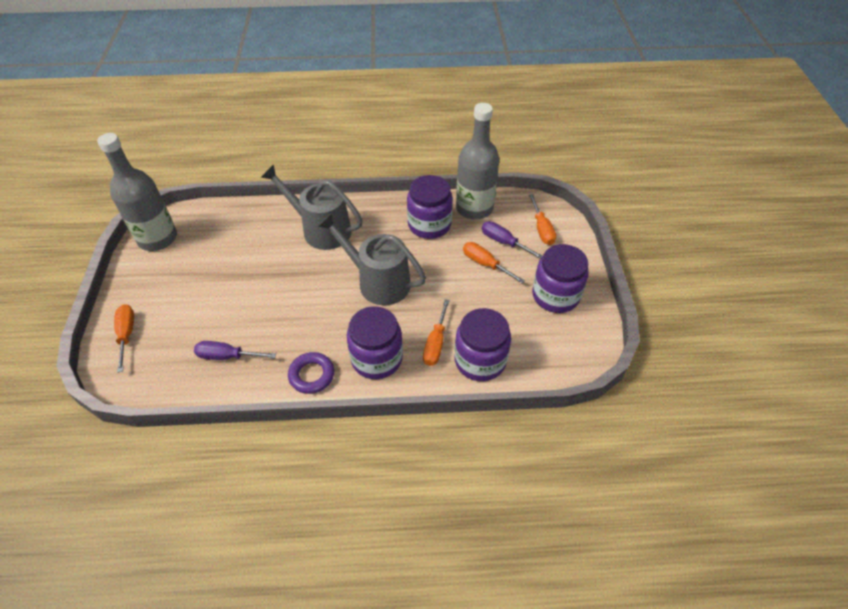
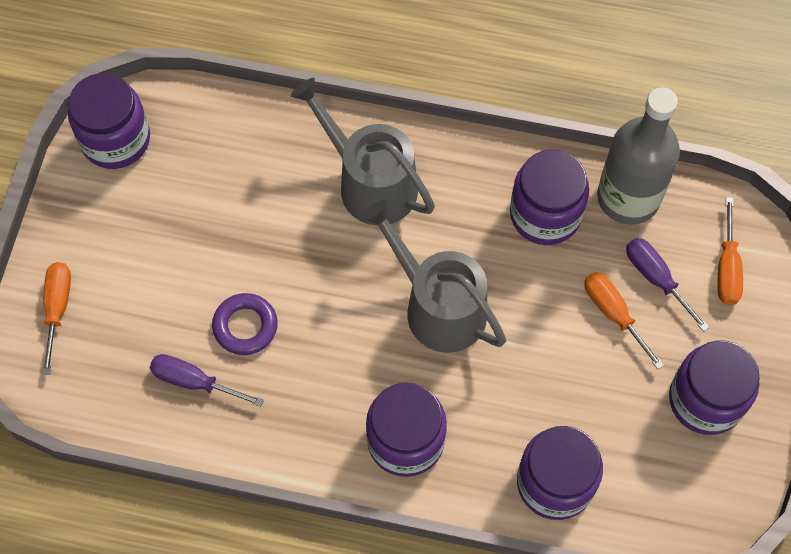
camera: 15 degrees right, 15 degrees up
grey bottle [97,133,177,251] -> purple jar [68,73,150,169]
purple ring [288,352,334,394] -> purple ring moved to [212,293,278,355]
orange screwdriver [423,299,450,366] -> none

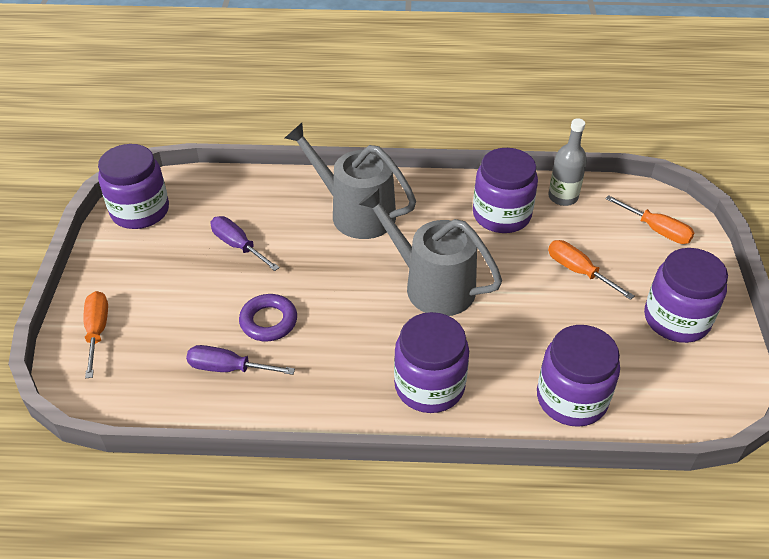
camera: 10 degrees left, 20 degrees down
grey bottle [597,87,680,225] -> grey bottle [548,118,587,206], size x0.59
purple screwdriver [626,238,710,332] -> purple screwdriver moved to [210,216,280,271]
orange screwdriver [718,197,743,305] -> orange screwdriver turned 45 degrees counterclockwise [605,195,694,244]

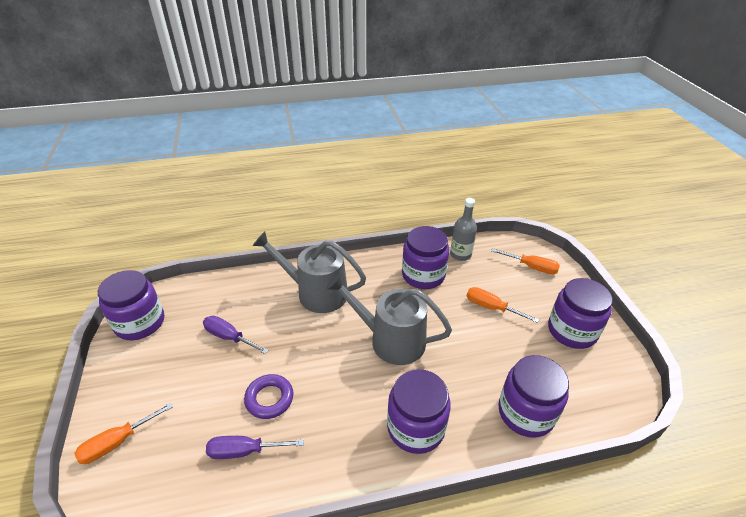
camera: 15 degrees left, 5 degrees down
orange screwdriver [83,291,108,378] -> orange screwdriver turned 105 degrees counterclockwise [75,403,173,464]

